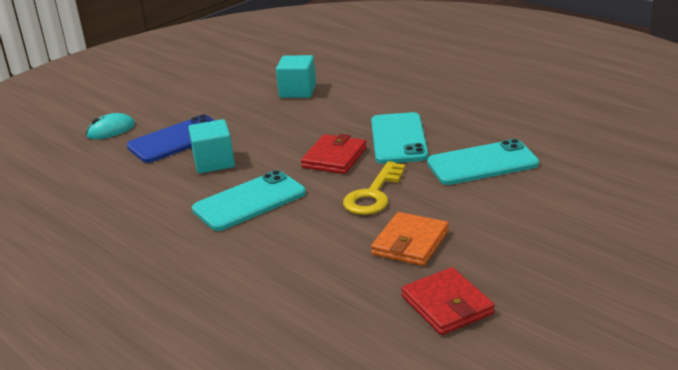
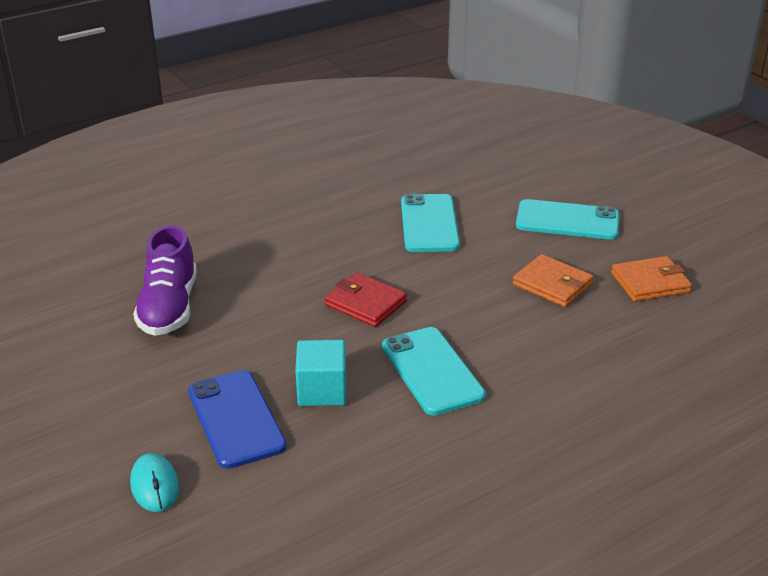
camera: 80 degrees left, 5 degrees up
turquoise cube [276,55,316,98] -> purple shoe [133,225,197,336]
yellow key [343,161,405,215] -> none
turquoise phone [371,112,428,164] -> turquoise phone moved to [516,199,619,240]
red wallet [401,267,495,335] -> orange wallet [611,256,692,302]

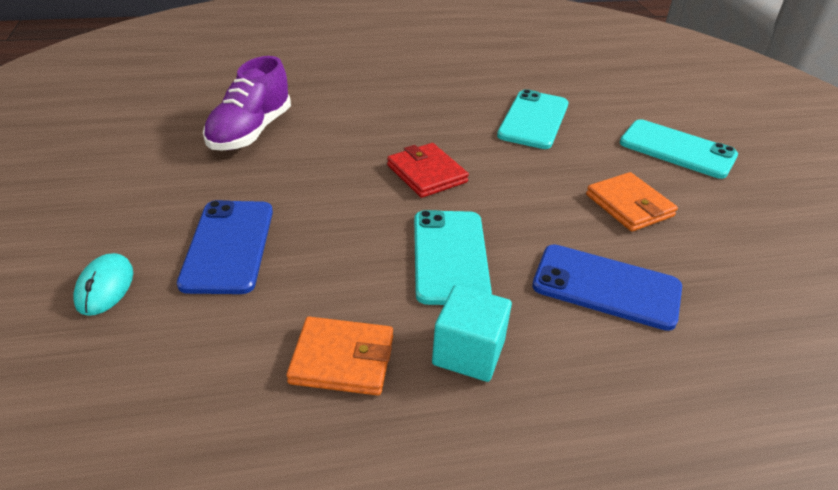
camera: 20 degrees right, 5 degrees up
turquoise cube [295,340,346,406] -> turquoise cube moved to [432,285,512,382]
orange wallet [611,256,692,302] -> orange wallet moved to [286,317,393,396]
none -> blue phone [532,244,682,331]

